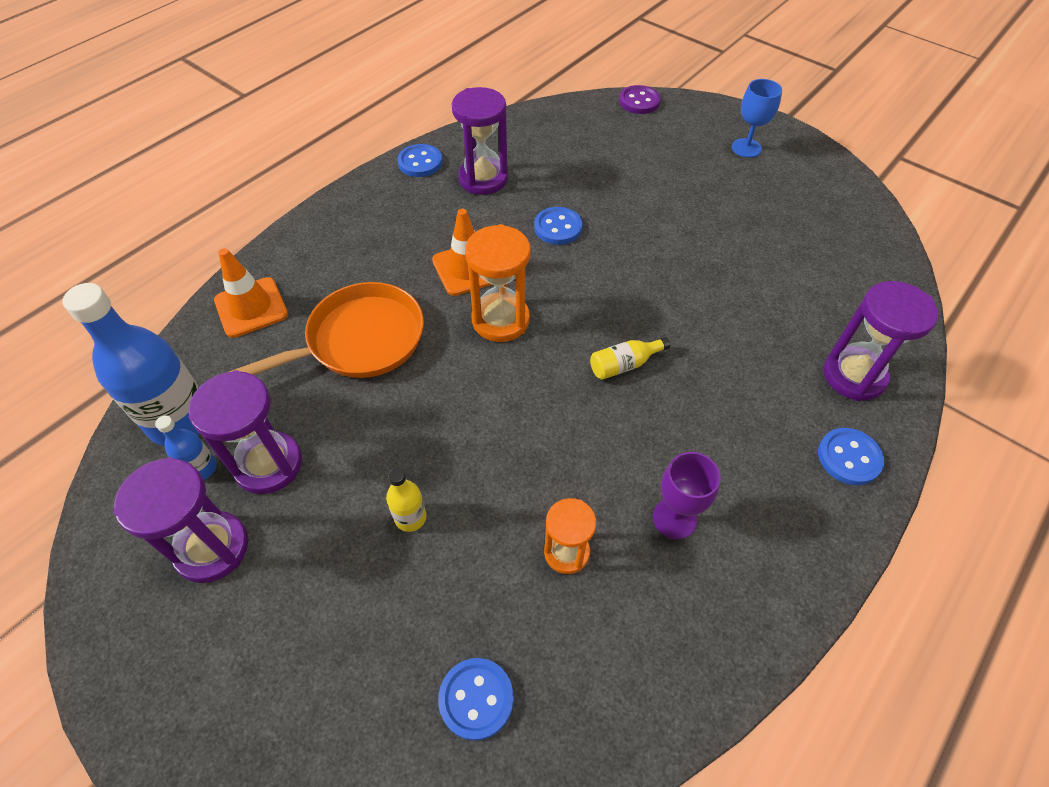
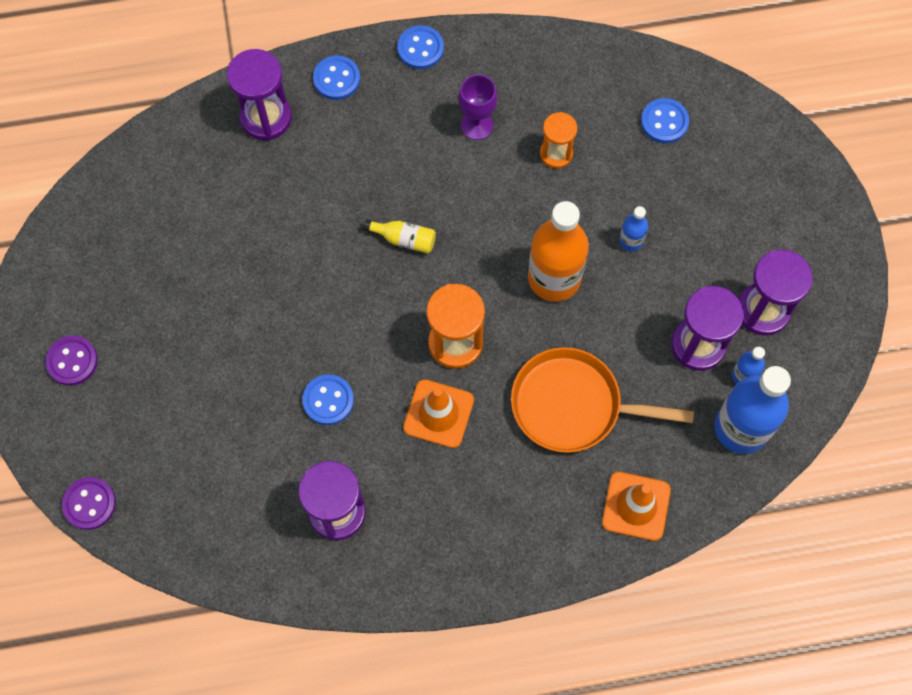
camera: 140 degrees left, 15 degrees up
yellow bottle [386,468,426,532] -> blue bottle [619,206,648,252]
blue button [397,144,442,177] -> blue button moved to [397,25,444,69]
blue goblet [732,79,782,158] -> purple button [45,336,98,386]
none -> orange bottle [528,201,589,302]

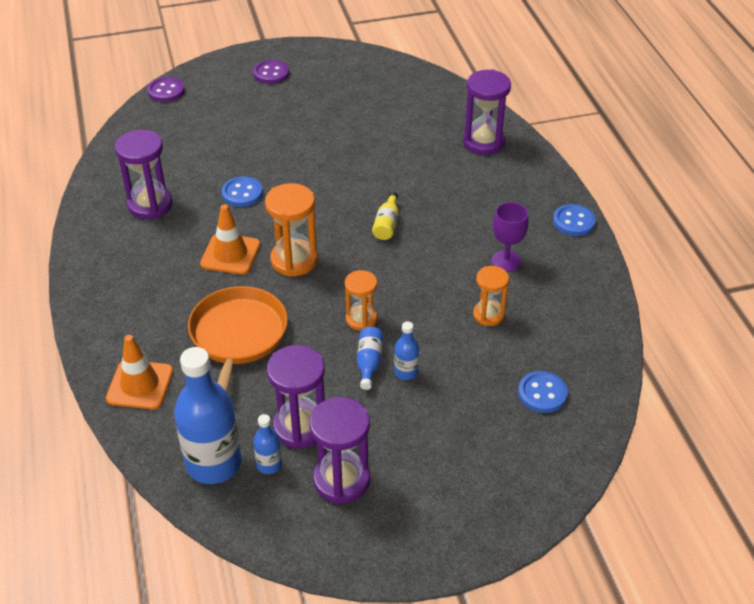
camera: 85 degrees right, 25 degrees down
blue button [313,56,360,100] -> none
orange bottle [528,201,589,302] -> orange hourglass [345,270,377,331]
none -> blue bottle [357,327,383,390]

